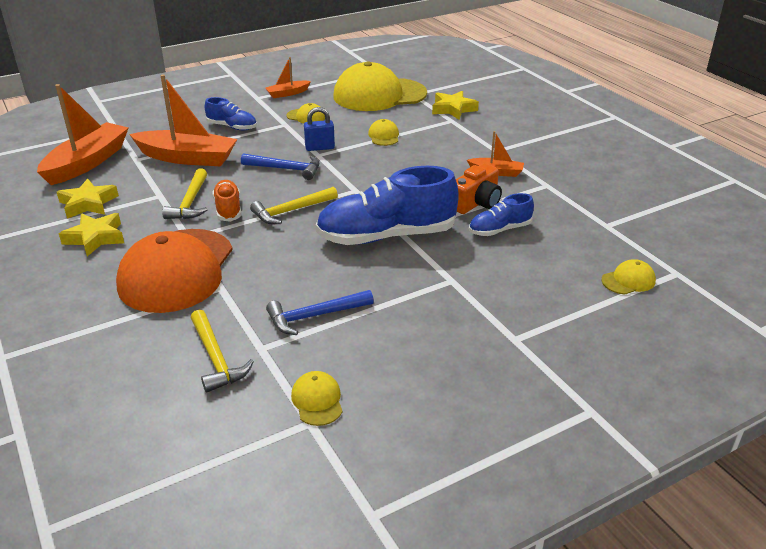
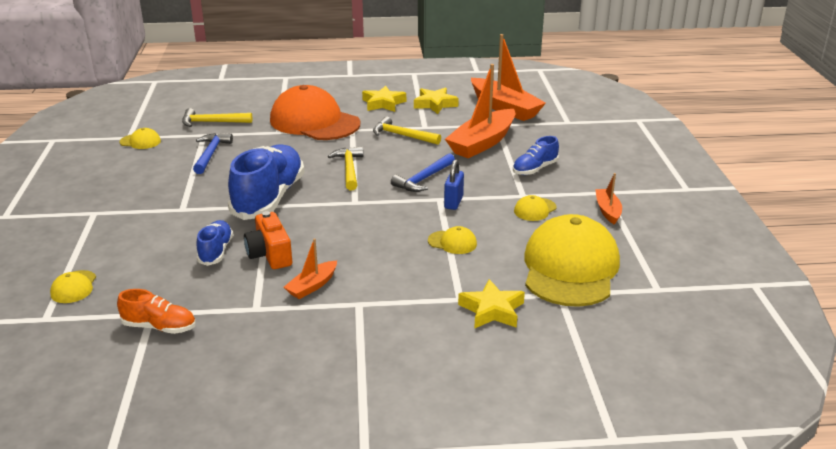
camera: 115 degrees right, 5 degrees down
orange shoe [212,180,241,222] -> orange shoe moved to [117,289,196,334]

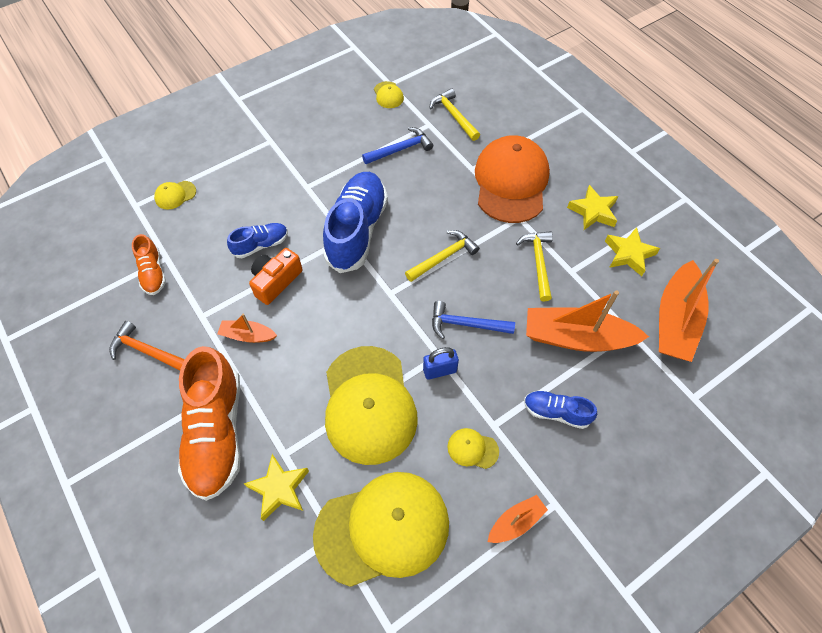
camera: 60 degrees right, 30 degrees up
blue shoe [228,144,305,220] -> blue shoe turned 60 degrees counterclockwise [323,172,388,273]
yellow cap [428,226,477,254] -> yellow cap [325,346,418,465], size x2.48
none -> orange hammer [109,321,185,370]
none -> orange shoe [178,346,241,501]

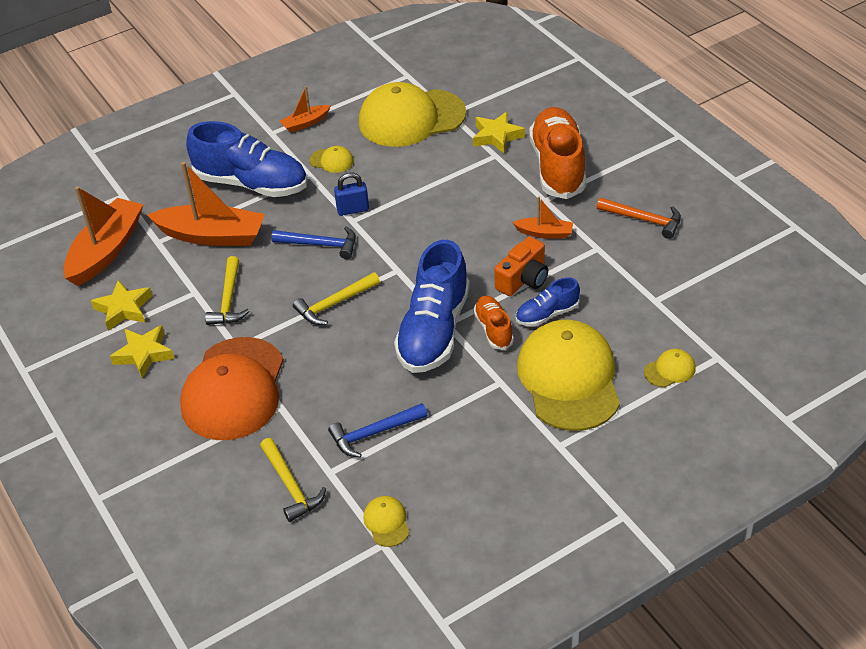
camera: 175 degrees left, 15 degrees down
orange shoe [132,234,166,295] -> orange shoe moved to [473,295,514,350]
yellow cap [325,346,418,465] -> yellow cap moved to [517,320,620,431]
blue shoe [524,390,597,429] -> blue shoe [186,121,308,197], size x1.99

